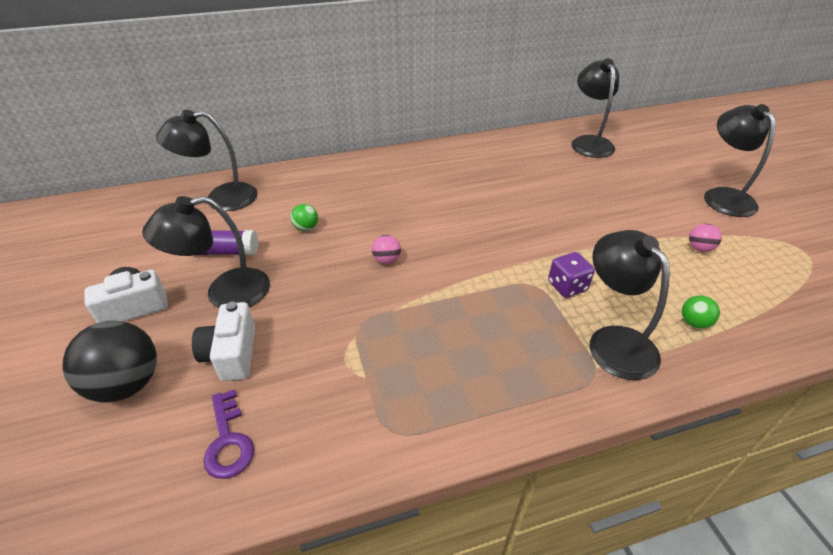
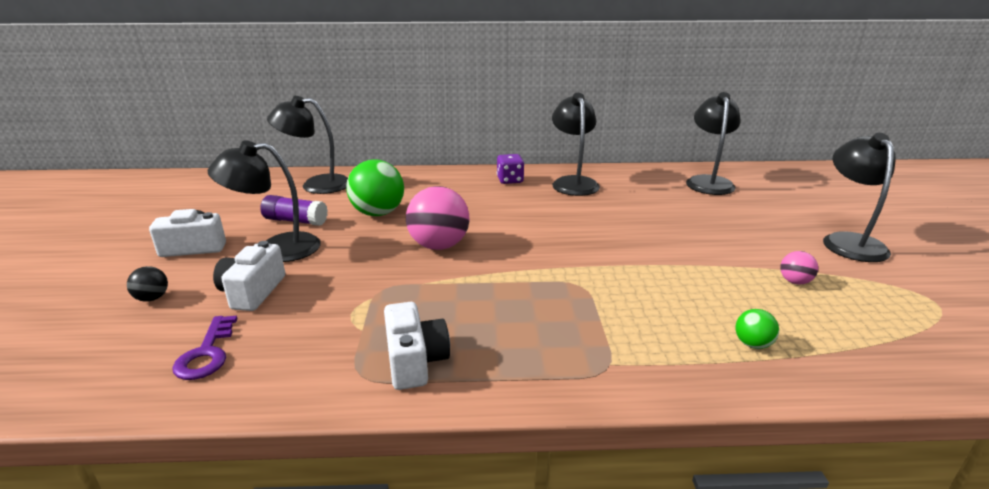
camera: 15 degrees right, 15 degrees down
black ball [63,320,157,403] -> black ball [127,266,168,302], size x0.48
green ball [290,204,318,231] -> green ball [346,160,404,216], size x2.09
pink ball [372,235,401,264] -> pink ball [406,186,469,250], size x2.09
purple dice [548,252,595,298] -> purple dice moved to [497,154,524,184]
black lamp [590,230,670,380] -> black lamp moved to [552,93,600,196]
none -> white camera [384,302,450,390]

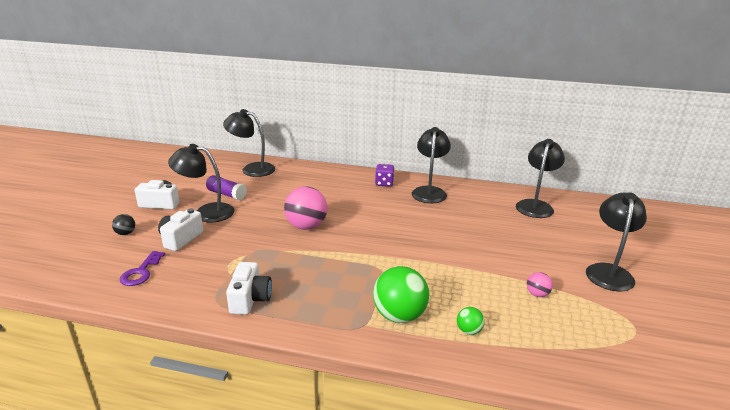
camera: 15 degrees right, 0 degrees up
green ball [346,160,404,216] -> green ball moved to [373,266,429,323]

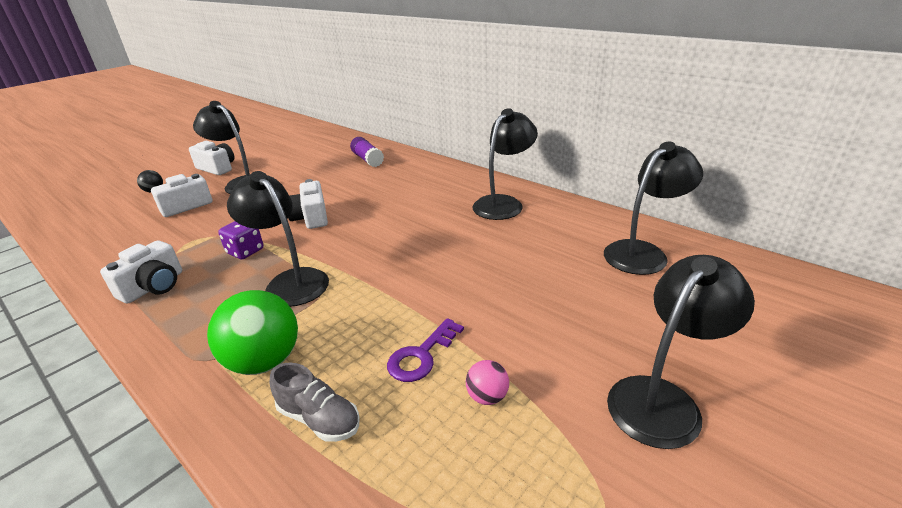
camera: 30 degrees right, 5 degrees up
purple key [120,251,165,286] -> purple key moved to [387,318,464,382]
purple glue stick [206,175,247,200] -> purple glue stick moved to [350,137,384,167]
black lamp [223,109,275,177] -> black lamp moved to [227,171,329,307]
pink ball [284,187,327,230] -> white camera [288,179,328,229]
purple dice [375,164,395,187] -> purple dice moved to [218,221,264,259]
green ball [457,307,485,335] -> grey shoe [270,363,360,442]

